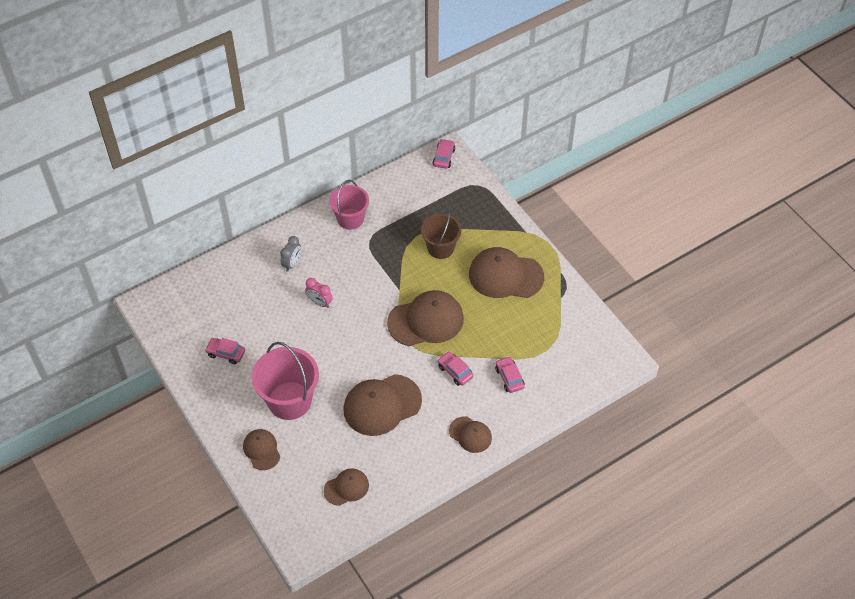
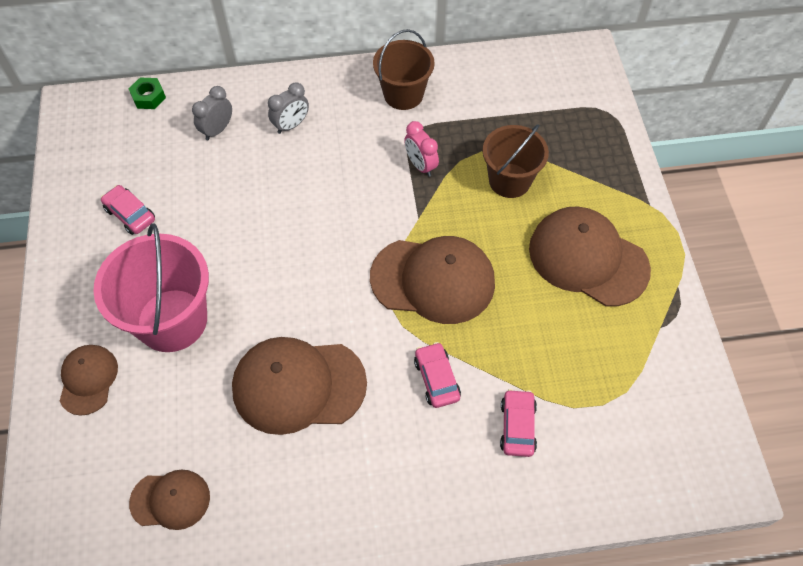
camera: 25 degrees right, 5 degrees up
pink clock [305,278,333,308] -> pink clock moved to [404,121,439,177]
pink bucket [329,180,369,230] -> brown bucket [373,29,435,110]
pink car [433,139,455,169] -> none
brown cap [449,416,492,453] -> none
none -> green nut [128,77,166,109]
none -> grey clock [192,86,232,140]

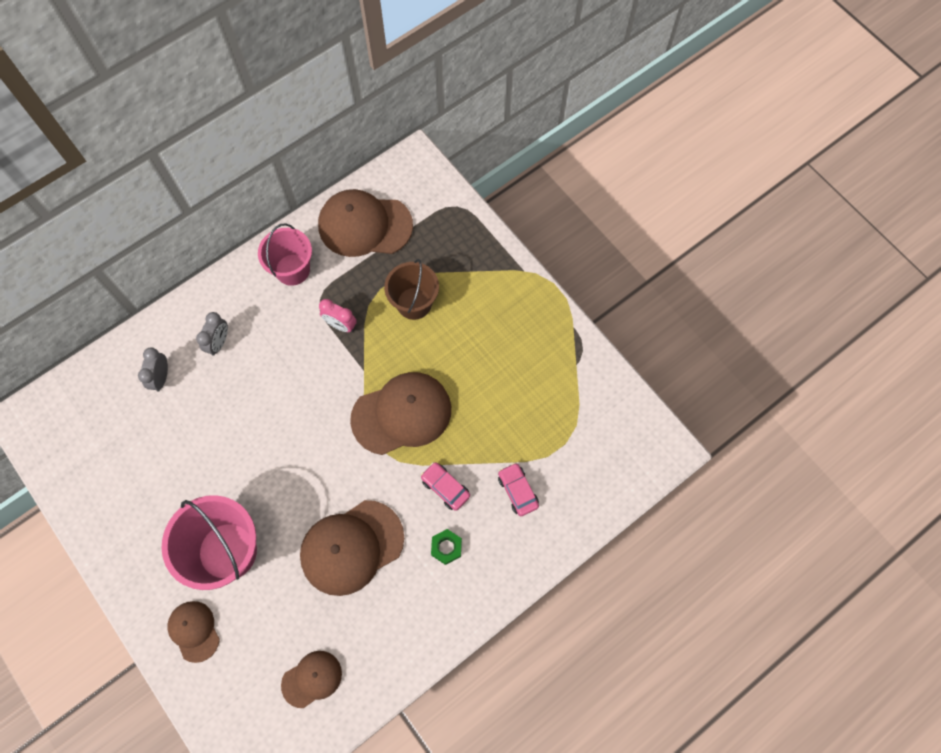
camera: 30 degrees left, 10 degrees up
pink car [101,185,155,235] -> none
green nut [128,77,166,109] -> green nut moved to [431,529,462,565]
brown bucket [373,29,435,110] -> pink bucket [258,223,312,286]
brown cap [529,207,651,307] -> brown cap moved to [318,189,413,257]

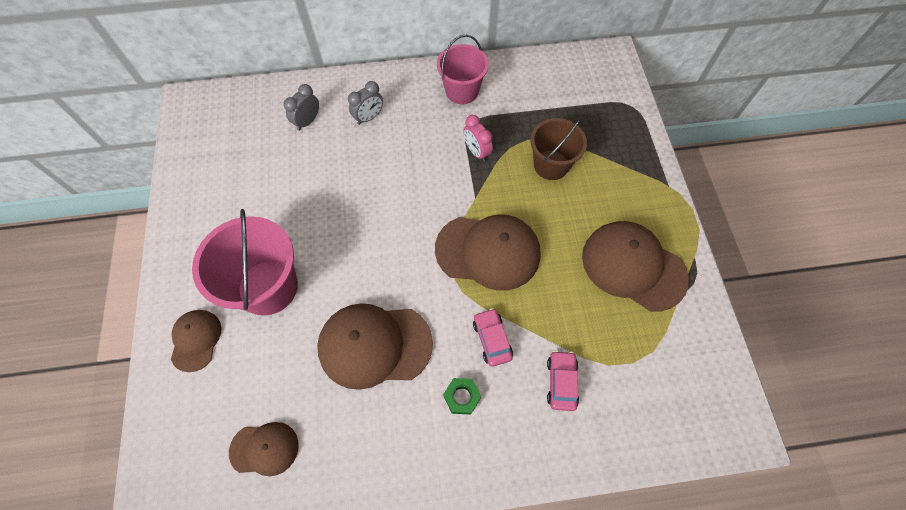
camera: 30 degrees right, 5 degrees down
brown cap [318,189,413,257] -> brown cap moved to [582,221,689,312]

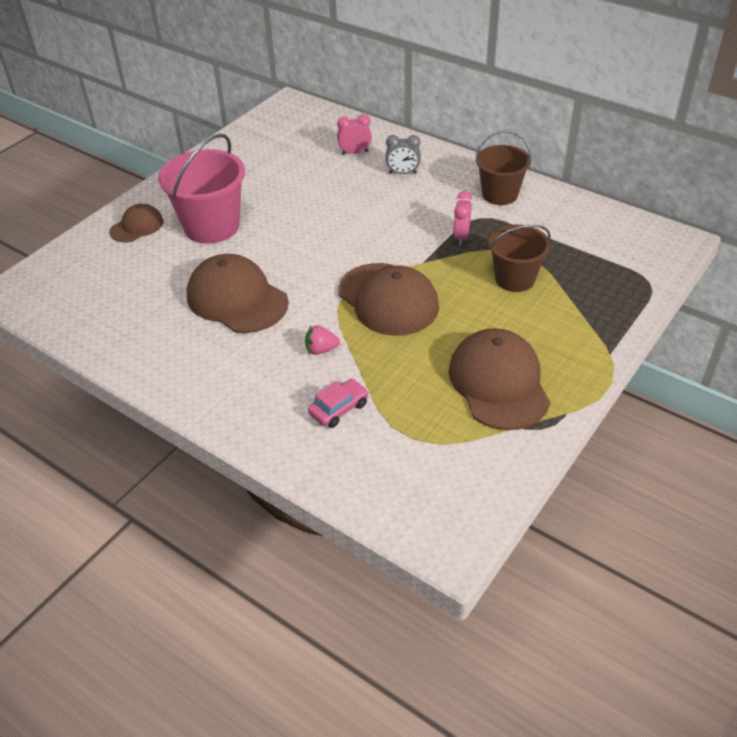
camera: 45 degrees right, 20 degrees down
brown cap [229,422,299,476] -> none
grey clock [283,84,319,131] -> pink clock [337,114,372,155]
pink bucket [437,34,489,104] -> brown bucket [475,130,532,205]
green nut [443,378,481,415] -> none
pink car [473,308,513,367] -> pink strawberry [305,325,340,355]

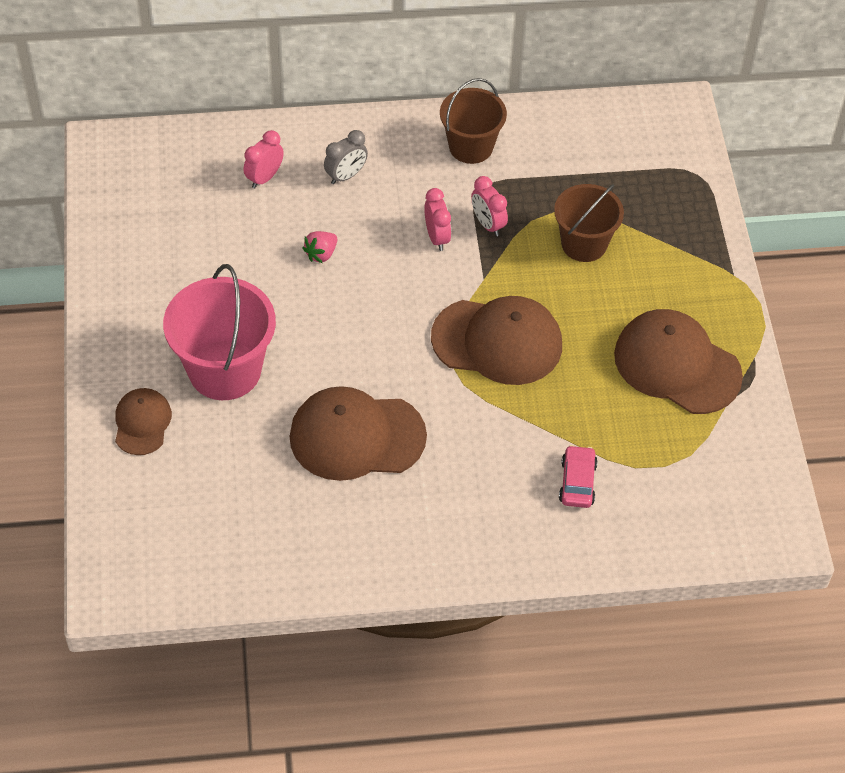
camera: 45 degrees left, 10 degrees up
pink strawberry [305,325,340,355] -> pink strawberry moved to [303,231,337,263]
none -> pink clock [424,188,451,251]

